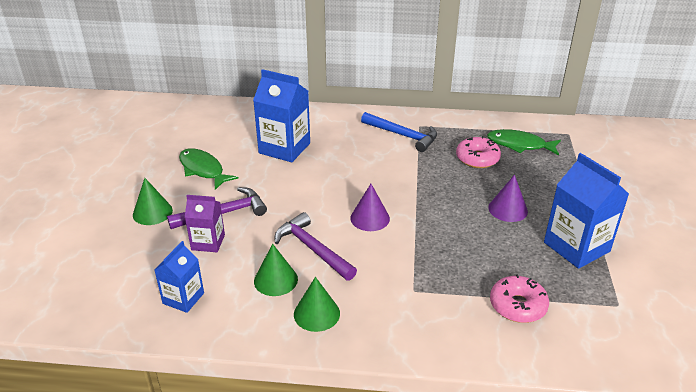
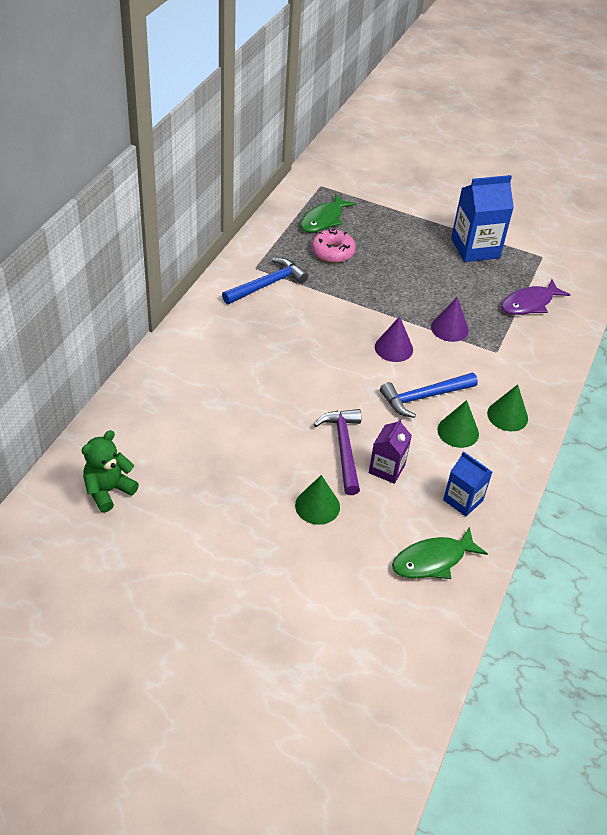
camera: 75 degrees left, 10 degrees up
green fish [179,148,238,190] -> green fish moved to [392,526,488,579]
blue carton [253,69,310,162] -> none
purple hammer [275,212,357,281] -> blue hammer [380,373,478,418]
purple cone [488,175,528,222] -> purple cone moved to [431,297,469,342]
pink donut [490,274,549,323] -> purple fish [501,279,570,315]
none -> green teddy bear [81,430,139,512]

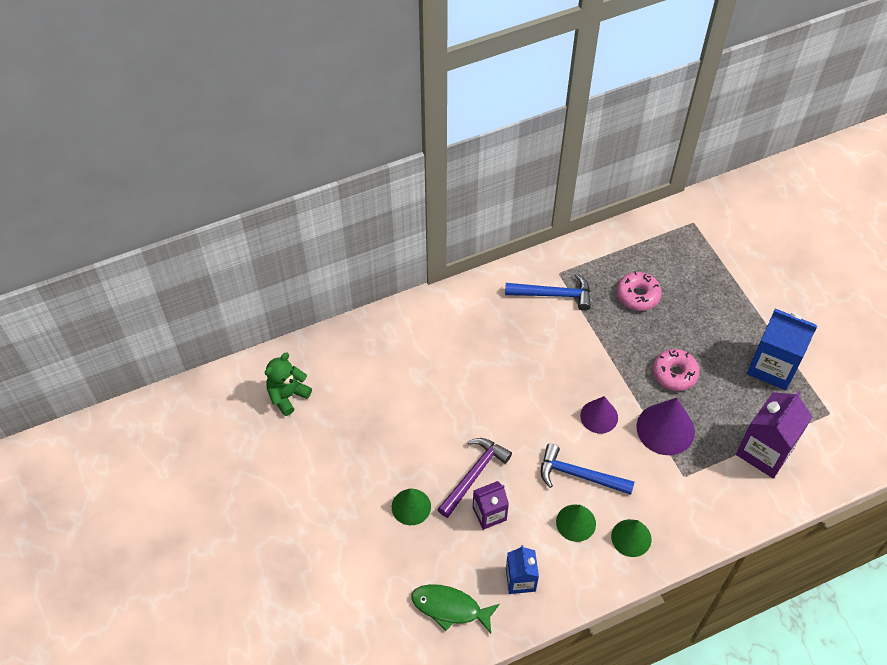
camera: 45 degrees right, 10 degrees up
green teddy bear [81,430,139,512] -> green teddy bear turned 45 degrees counterclockwise [265,353,312,416]
green fish [300,193,356,233] -> none
purple cone [431,297,469,342] -> purple cone [637,398,695,455], size x1.53
purple fish [501,279,570,315] -> purple carton [736,391,813,478]
none -> pink donut [653,349,699,391]

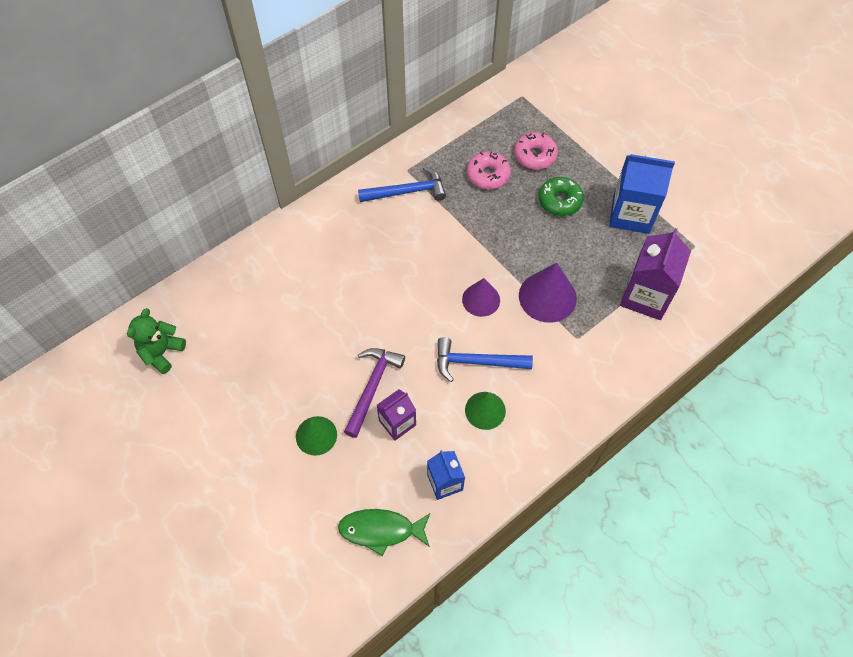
camera: 15 degrees left, 5 degrees up
green cone [611,519,652,557] -> none
pink donut [653,349,699,391] -> pink donut moved to [514,132,558,170]
none -> green donut [539,177,584,216]

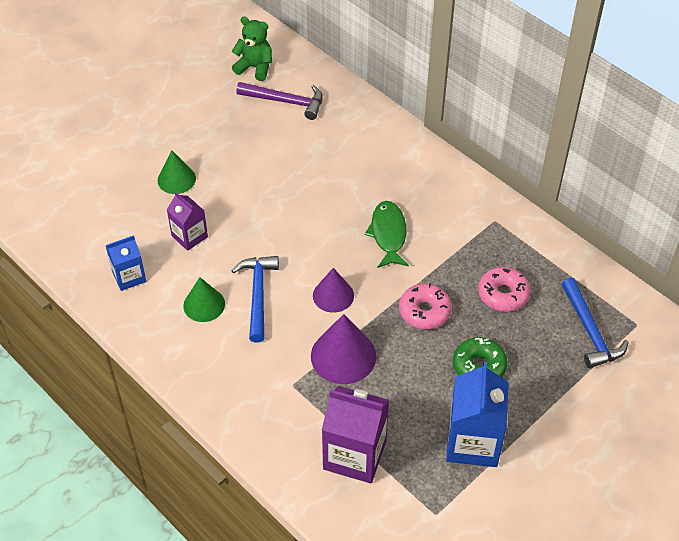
camera: 85 degrees right, 10 degrees down
green fish [338,509,430,557] -> green fish moved to [365,201,409,268]
purple hammer [344,348,405,438] -> purple hammer moved to [236,82,323,120]
blue hammer [358,166,446,202] -> blue hammer moved to [562,278,629,368]
pink donut [514,132,558,170] -> pink donut moved to [399,284,452,329]

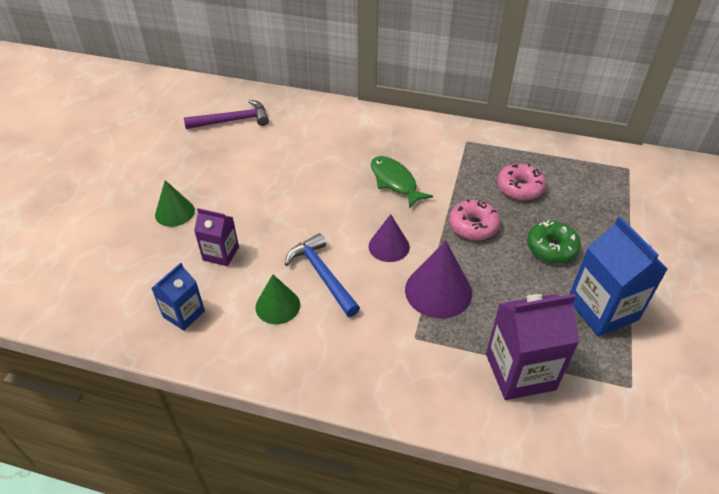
camera: 30 degrees left, 5 degrees down
green teddy bear [232,17,272,81] -> none
blue hammer [562,278,629,368] -> none

